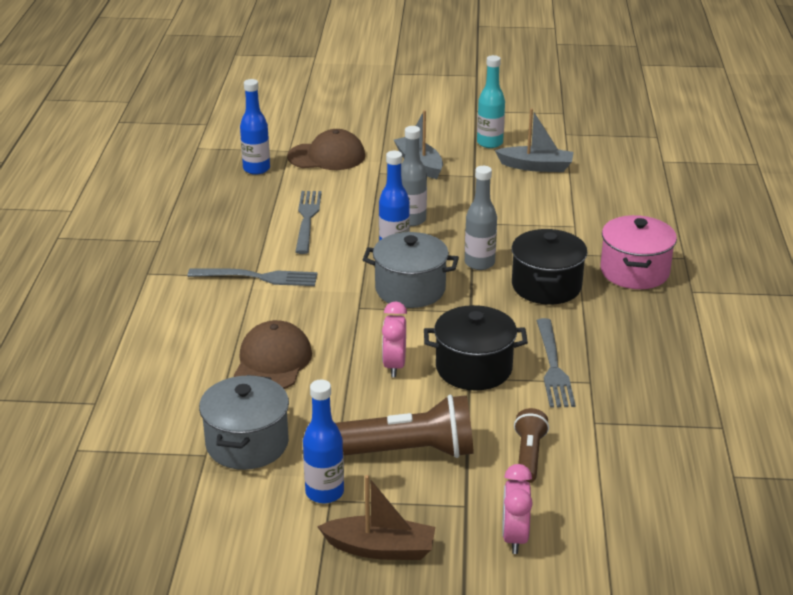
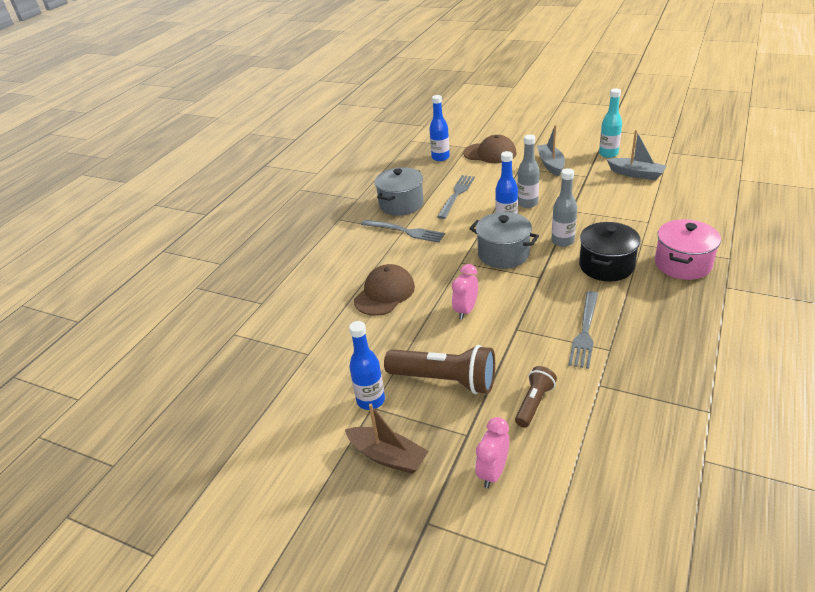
camera: 25 degrees right, 5 degrees up
grey pot [199,375,289,470] -> grey pot moved to [375,167,424,216]
black pot [424,305,528,391] -> none

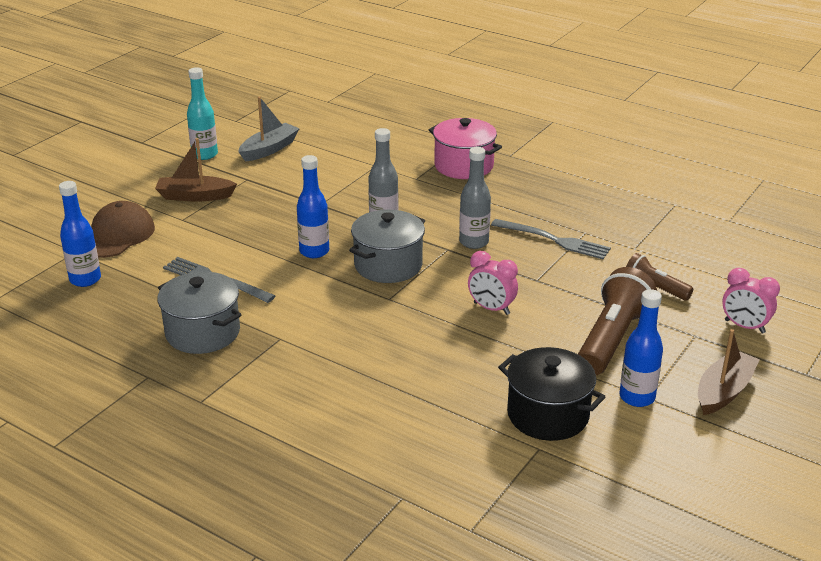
camera: 85 degrees left, 5 degrees down
brown cap [354,264,415,316] -> none
grey fork [361,220,445,243] -> none
grey bottle [517,134,540,208] -> grey bottle moved to [459,147,491,249]
grey boat [537,125,565,176] -> brown boat [155,138,237,202]
black pot [579,222,641,281] -> black pot moved to [498,347,605,441]

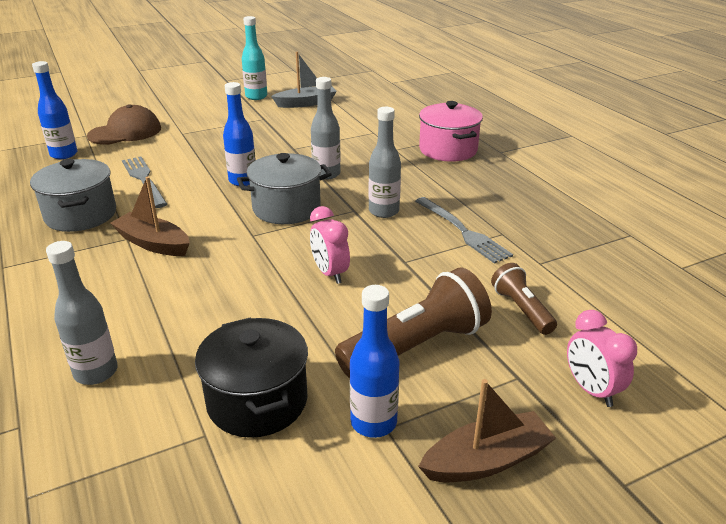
camera: 30 degrees right, 0 degrees up
brown boat [155,138,237,202] -> brown boat moved to [110,177,190,256]
none -> grey bottle [46,241,118,385]

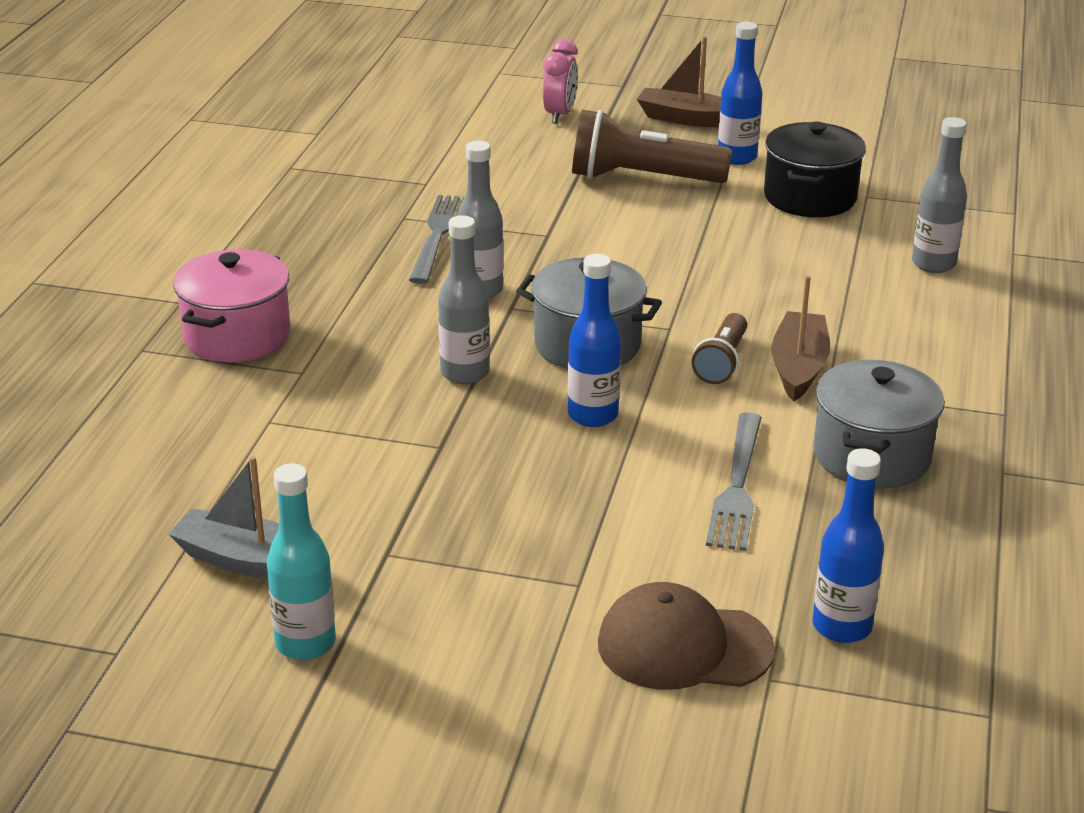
camera: 140 degrees left, 0 degrees up
brown boat [110,177,190,256] -> brown boat turned 150 degrees counterclockwise [771,275,830,401]
pink clock [310,206,350,284] -> none
brown flashlight [491,263,557,335] -> brown flashlight moved to [692,313,747,384]

